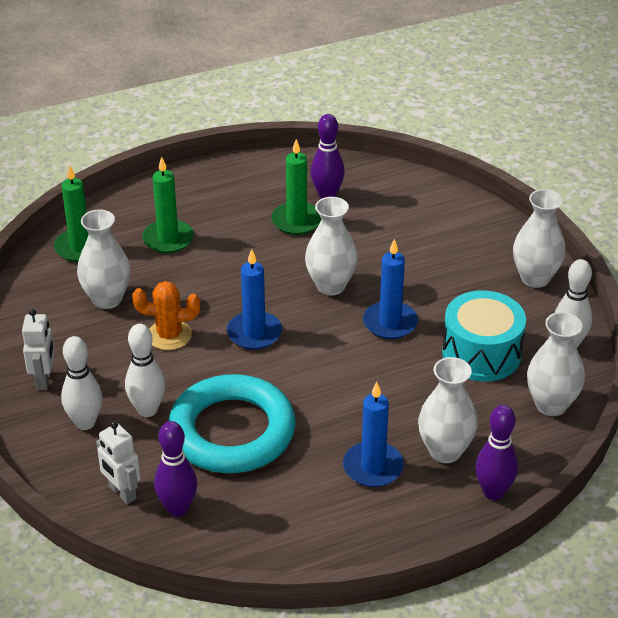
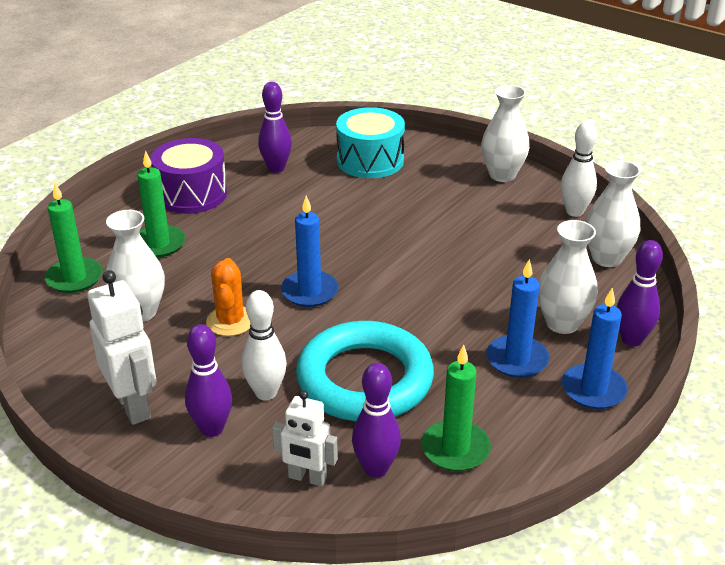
camera: 30 degrees left, 5 degrees down
white robot [22,309,55,390] -> white robot [87,270,157,425], size x1.54
white bowling pin [61,336,102,430] -> purple bowling pin [185,324,232,437]
orange cactus [132,281,200,350] -> orange cactus turned 60 degrees counterclockwise [206,258,251,336]
green candle [271,139,321,235] -> green candle moved to [421,345,491,471]
white vase [305,197,357,295] -> none
blue candle [363,239,418,339] -> blue candle moved to [562,288,628,409]
turquoise drum [442,290,526,382] -> turquoise drum moved to [336,107,405,178]
none -> purple drum [151,138,227,214]

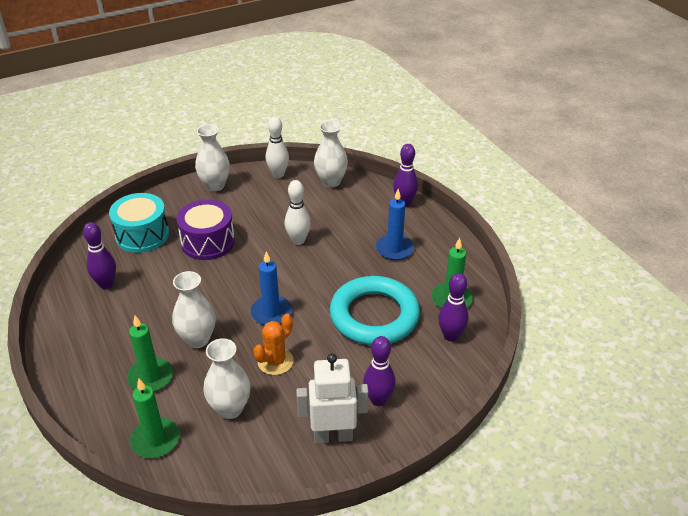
camera: 65 degrees left, 5 degrees up
purple drum [151,138,227,214] -> purple drum moved to [176,199,235,260]
orange cactus [206,258,251,336] -> orange cactus turned 75 degrees counterclockwise [253,314,294,375]
white bowling pin [241,290,287,400] -> white bowling pin moved to [285,180,311,245]
white robot [272,390,338,487] -> none
white vase [538,220,598,334] -> white vase moved to [172,271,216,348]
blue candle [562,288,628,409] -> none

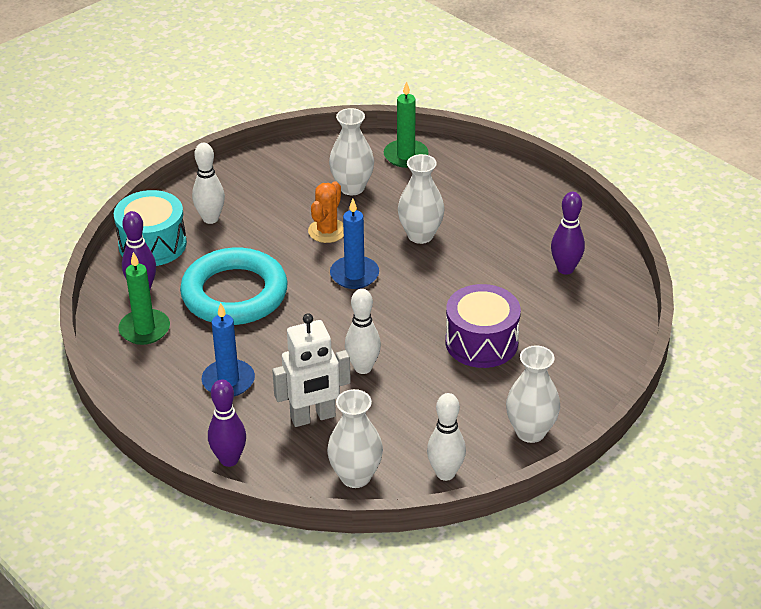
camera: 165 degrees right, 0 degrees up
turquoise drum [109,193,169,253] -> turquoise drum moved to [114,190,187,266]
green candle [127,316,173,392] -> none
white robot [296,353,368,444] -> white robot moved to [272,313,351,427]
purple bowling pin [363,336,396,406] -> white bowling pin [192,143,225,224]

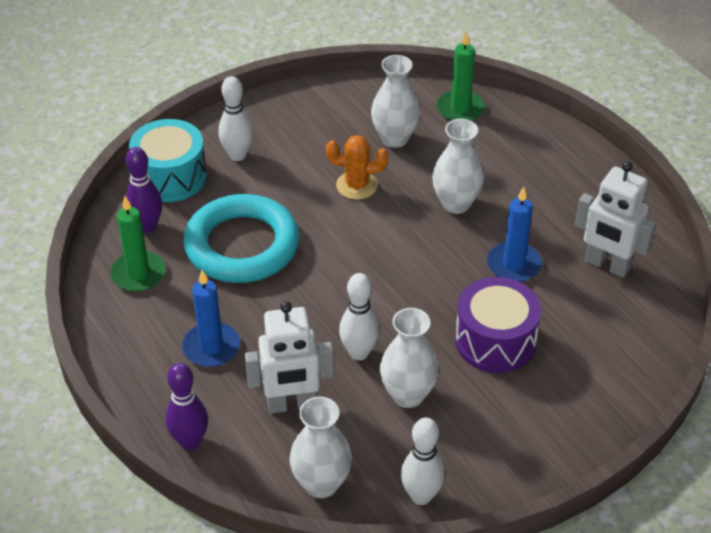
camera: 10 degrees right, 5 degrees up
orange cactus [308,181,344,243] -> orange cactus turned 60 degrees clockwise [326,135,388,200]
blue candle [330,199,379,289] -> blue candle moved to [487,187,542,282]
white vase [506,345,560,443] -> white vase moved to [380,308,439,408]
purple bowling pin [551,192,585,275] -> white robot [575,161,656,278]

